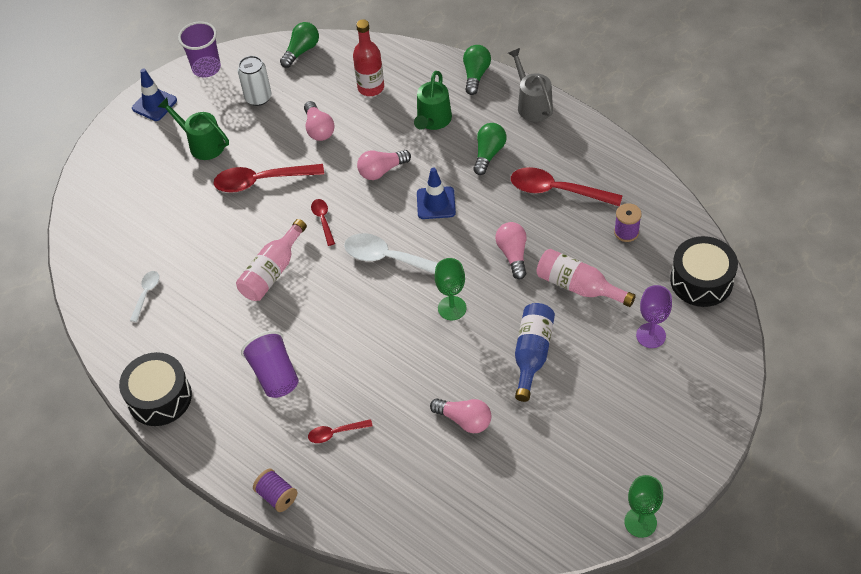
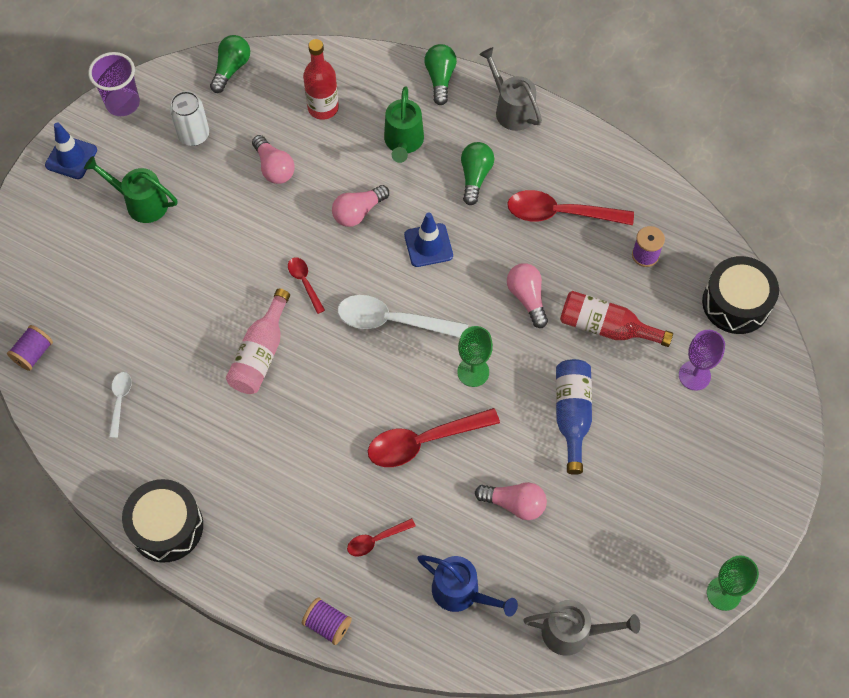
camera: 15 degrees left, 10 degrees up
red spoon [213,164,324,193] -> red spoon moved to [368,408,500,467]
purple cup [241,331,299,398] -> none
pink bottle [536,249,636,307] -> red bottle [560,291,673,347]
none -> purple spool [7,325,53,371]
none -> blue watering can [417,555,518,617]
none -> grey watering can [523,600,640,656]

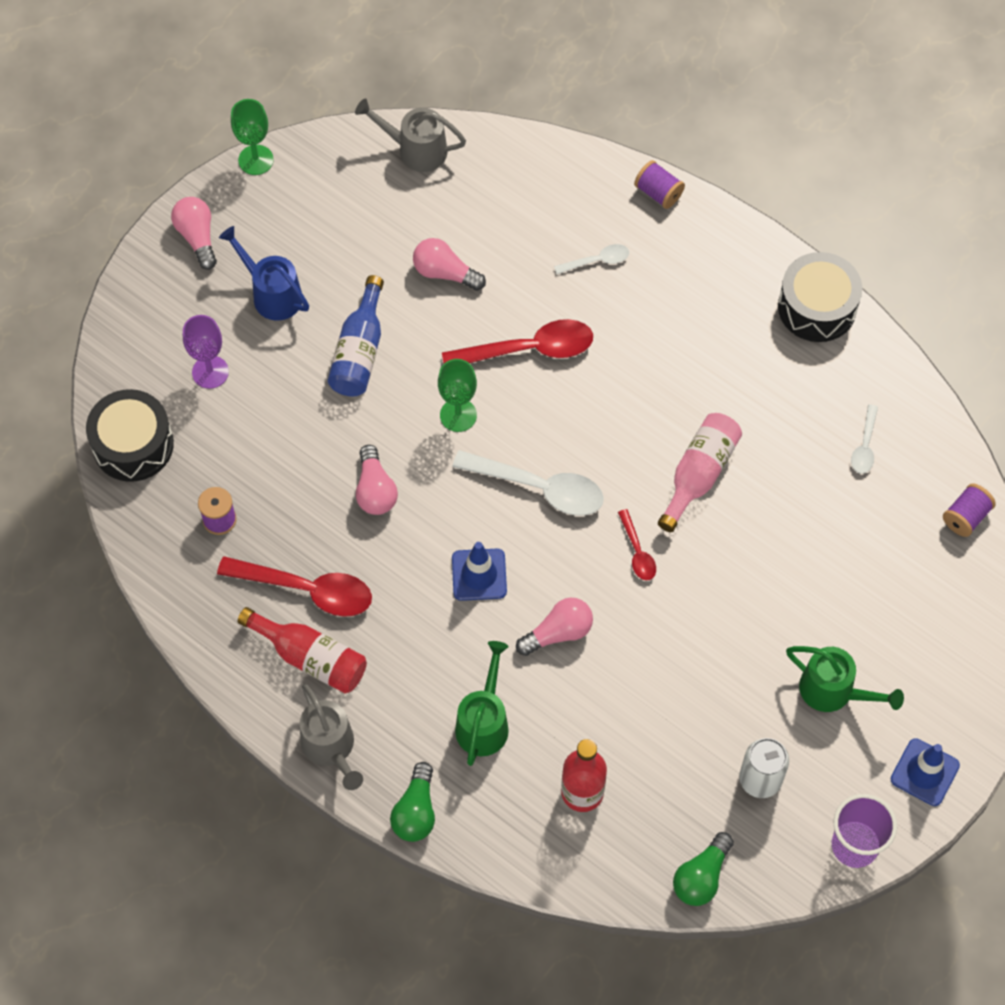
camera: 170 degrees left, 0 degrees up
pink light bulb [252,135,295,184] -> pink light bulb moved to [171,197,217,270]
red spoon [347,518,416,557] -> white spoon [554,244,629,274]
blue watering can [417,555,518,617] -> blue watering can moved to [219,226,309,321]
green light bulb [461,142,494,205] -> none
red bottle [560,291,673,347] -> red bottle moved to [238,607,367,693]

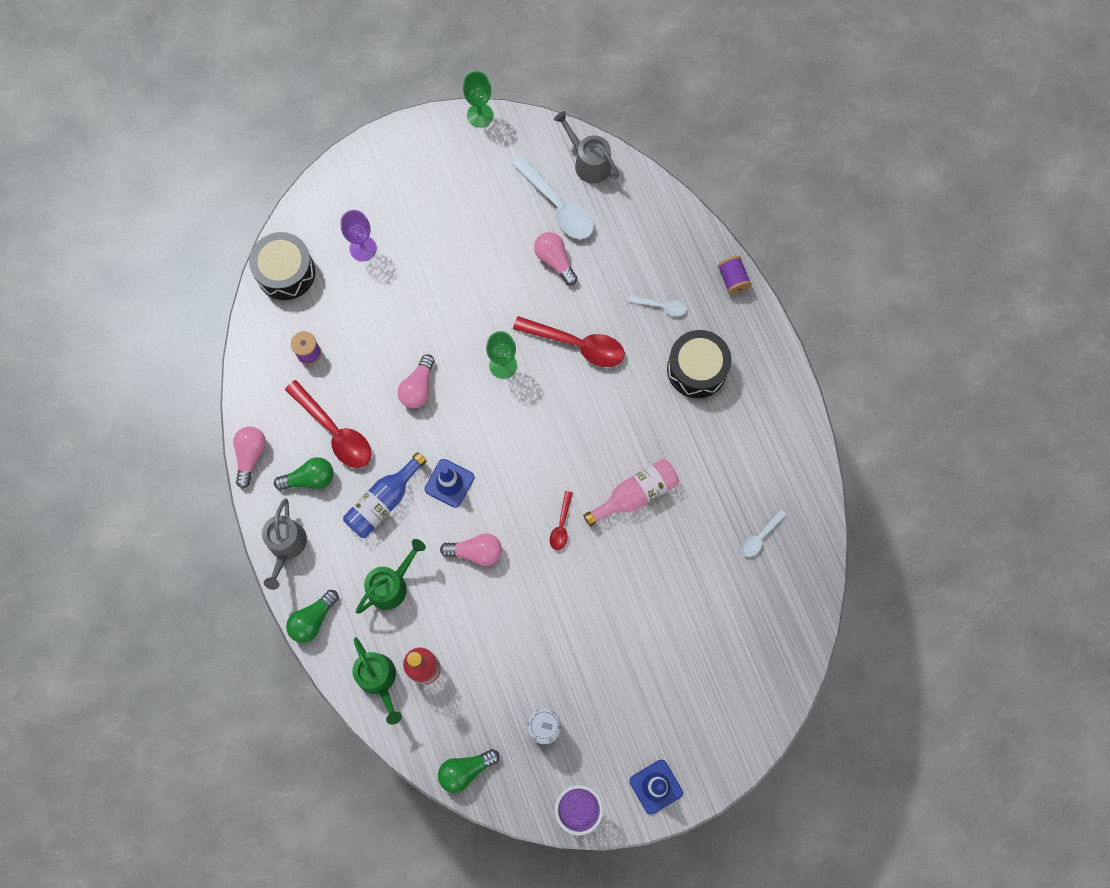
camera: 30 degrees right, 10 degrees up
pink light bulb [171,197,217,270] -> pink light bulb moved to [233,427,266,489]
blue watering can [219,226,309,321] -> none
red bottle [238,607,367,693] -> green light bulb [274,457,333,490]
blue bottle [327,275,384,396] -> blue bottle moved to [343,452,427,538]
white spoon [452,450,604,516] -> white spoon moved to [512,156,594,239]
black drum [778,252,862,342] -> black drum moved to [667,330,731,398]
green watering can [786,646,904,712] -> green watering can moved to [352,637,402,725]
purple spool [943,483,996,537] -> none

